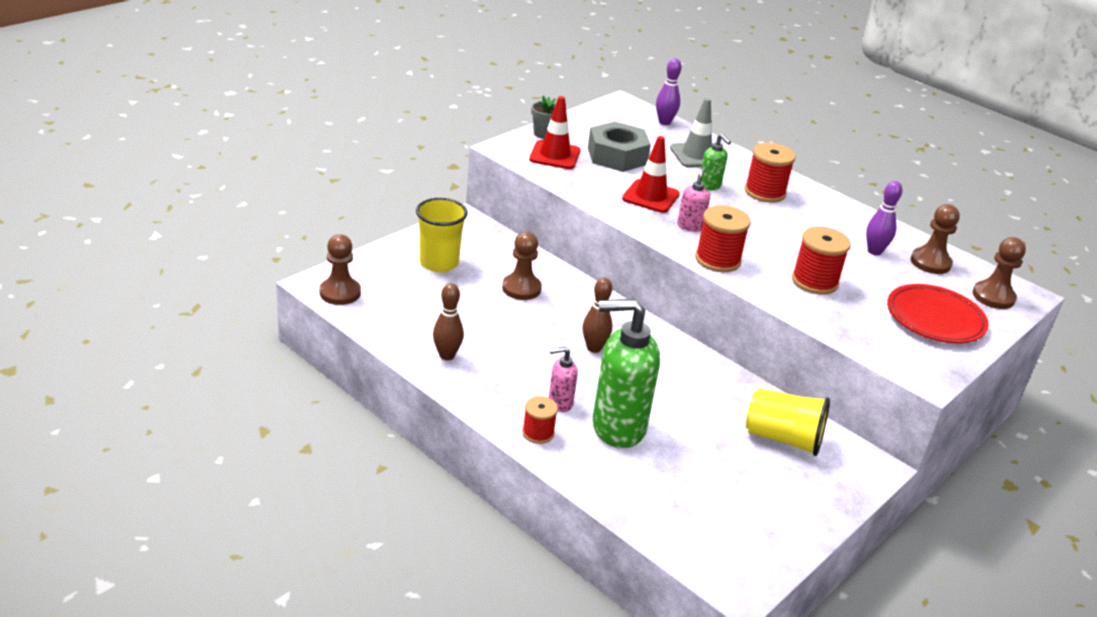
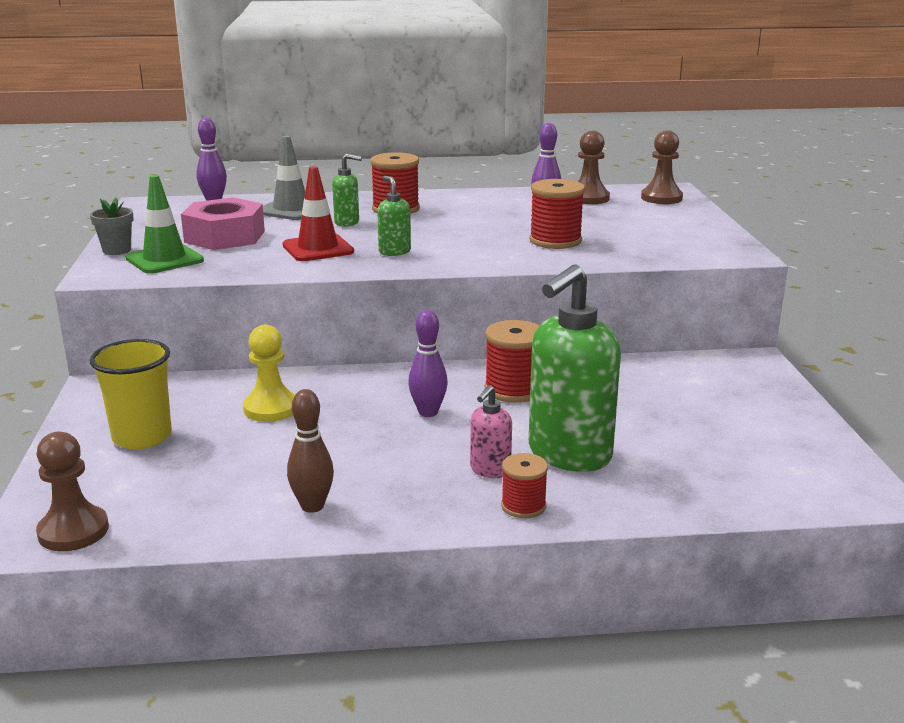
camera: 45 degrees left, 10 degrees down
brown pawn [502,232,542,300] -> yellow pawn [243,325,295,422]
red traffic cone [529,96,581,169] -> green traffic cone [125,175,204,274]
brown bowling pin [582,277,612,353] -> purple bowling pin [408,310,448,417]
grey nut [588,121,651,172] -> pink nut [181,197,265,250]
pink soap dispenser [677,167,710,232] -> green soap dispenser [377,176,411,256]
red spool [695,205,751,272] -> red spool moved to [484,320,540,403]
yellow cup [746,388,830,456] -> none
red plate [887,284,989,343] -> none

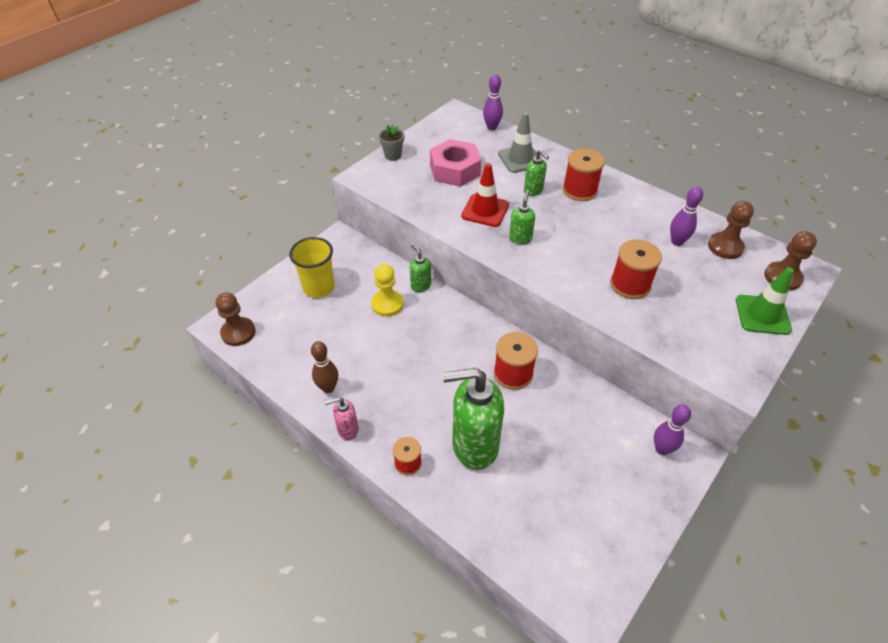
camera: 45 degrees right, 25 degrees up
green traffic cone [125,175,204,274] -> green traffic cone moved to [736,267,794,335]
purple bowling pin [408,310,448,417] -> purple bowling pin moved to [654,404,691,455]
pink soap dispenser [470,385,512,478] -> pink soap dispenser moved to [325,397,359,440]
none -> green soap dispenser [410,244,431,292]

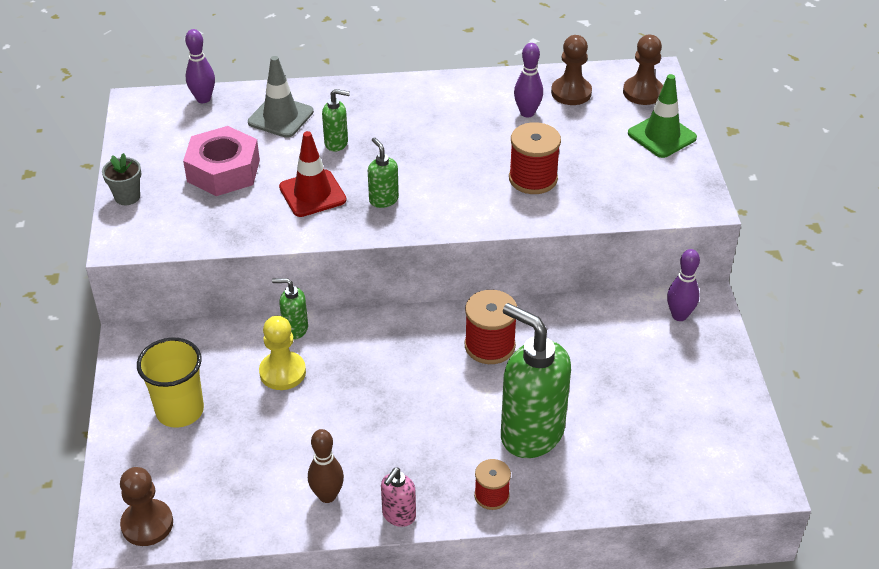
camera: 45 degrees left, 5 degrees down
green soap dispenser [443,368,504,470] -> green soap dispenser turned 90 degrees clockwise [501,303,571,458]
red spool [563,149,605,201] -> none

